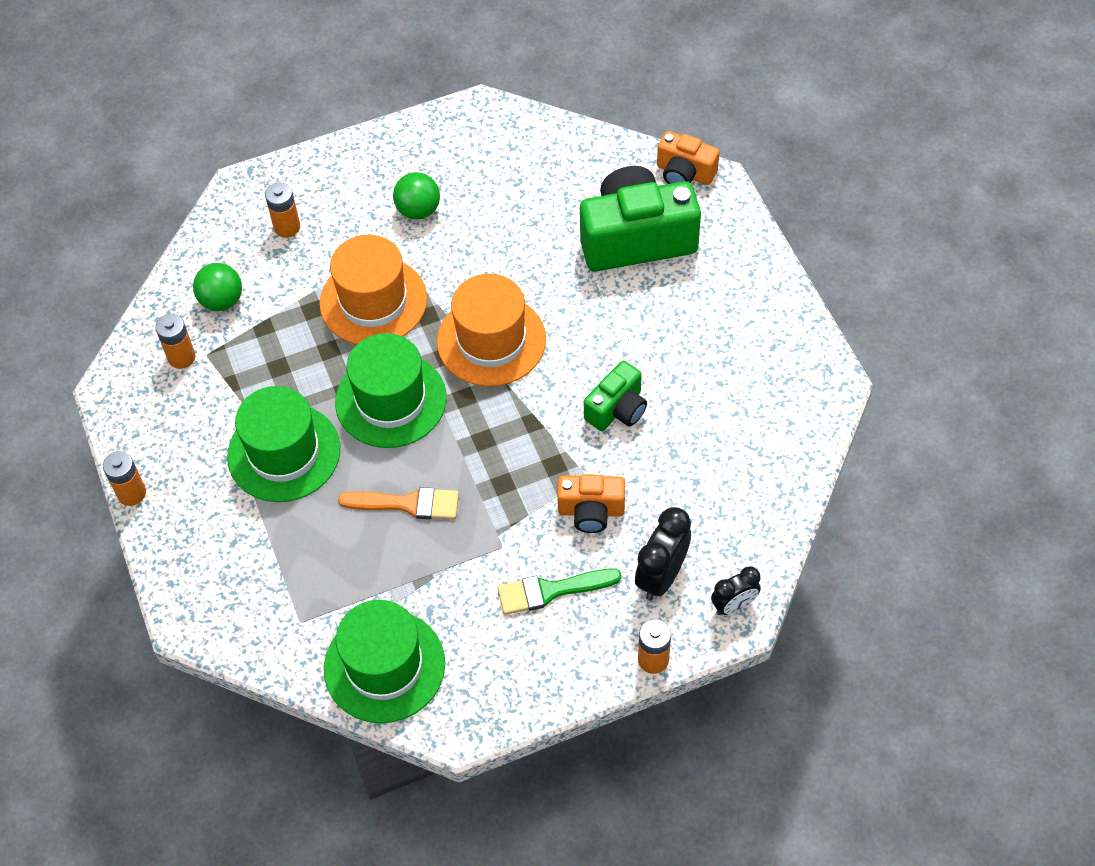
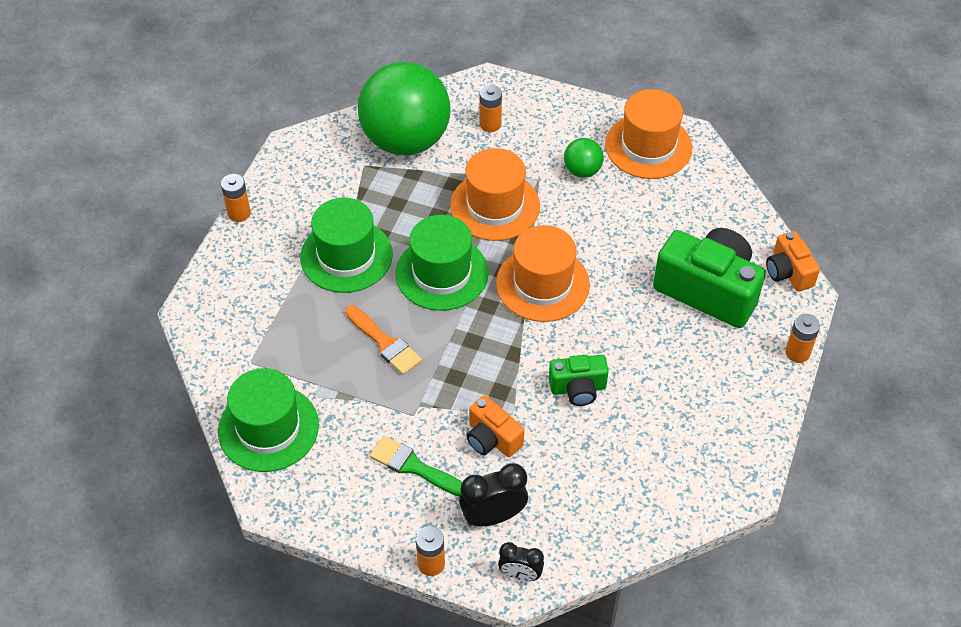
camera: 40 degrees right, 5 degrees down
orange battery [155,314,196,369] -> orange battery moved to [786,314,820,363]
green ball [193,263,242,311] -> green ball [358,62,451,155], size x2.34
none -> orange hat [605,89,692,179]

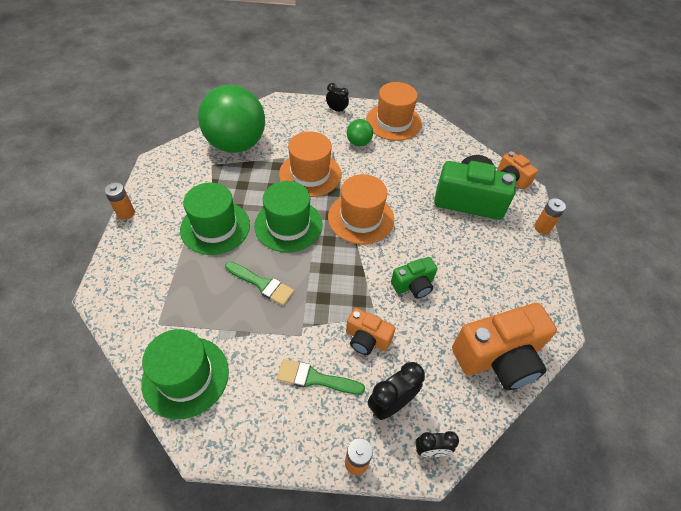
camera: 20 degrees left, 0 degrees up
orange brush [345,305,422,375] -> green brush [225,262,294,306]
orange battery [479,85,502,132] -> none
none -> black clock [326,83,349,114]
none -> orange camera [452,303,557,390]

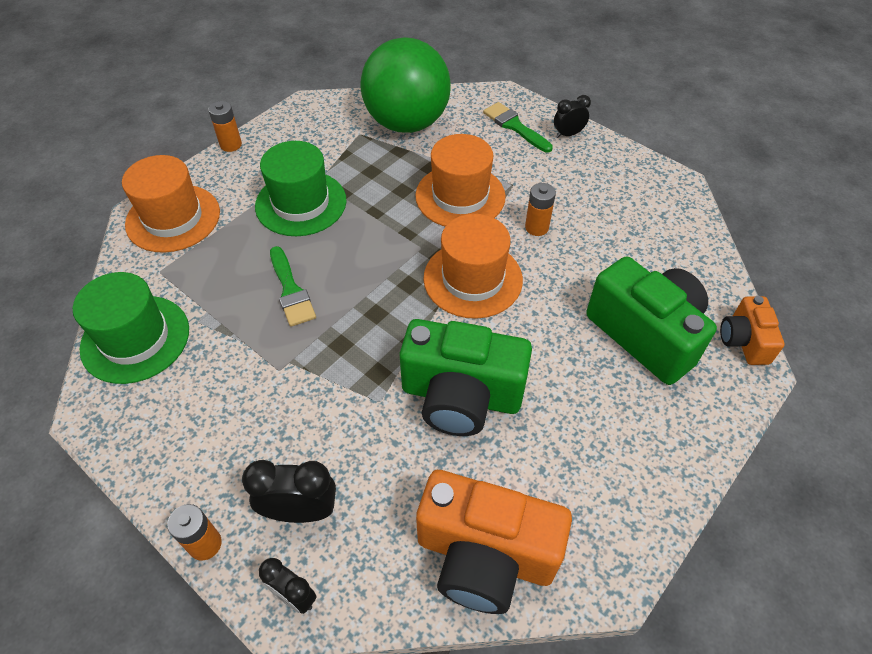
camera: 40 degrees right, 0 degrees up
green hat [254,181,323,252] -> none
green brush [277,359,365,394] -> green brush moved to [483,102,553,152]
black clock [326,83,349,114] -> black clock turned 90 degrees counterclockwise [554,95,591,138]
orange camera [346,308,395,355] -> none
green ball [347,119,373,146] -> none
orange hat [366,82,422,141] -> orange hat moved to [122,155,220,253]
green camera [391,257,437,299] -> green camera [400,319,532,436], size x1.88
orange battery [534,198,566,234] -> orange battery moved to [525,183,556,236]

